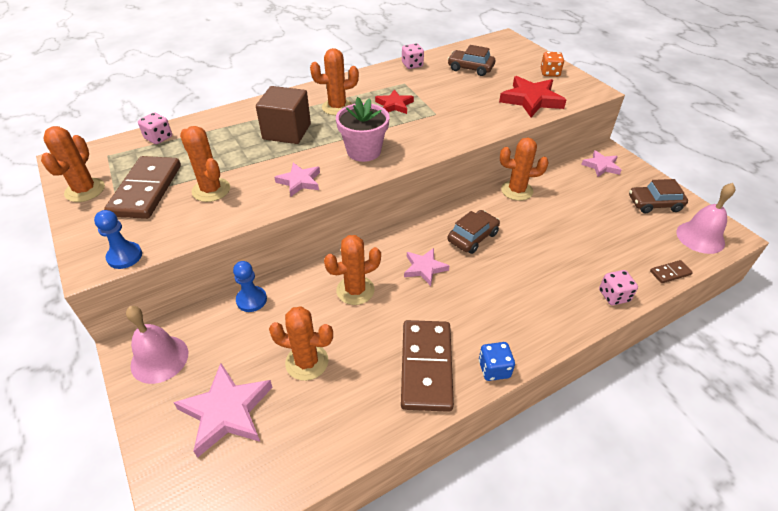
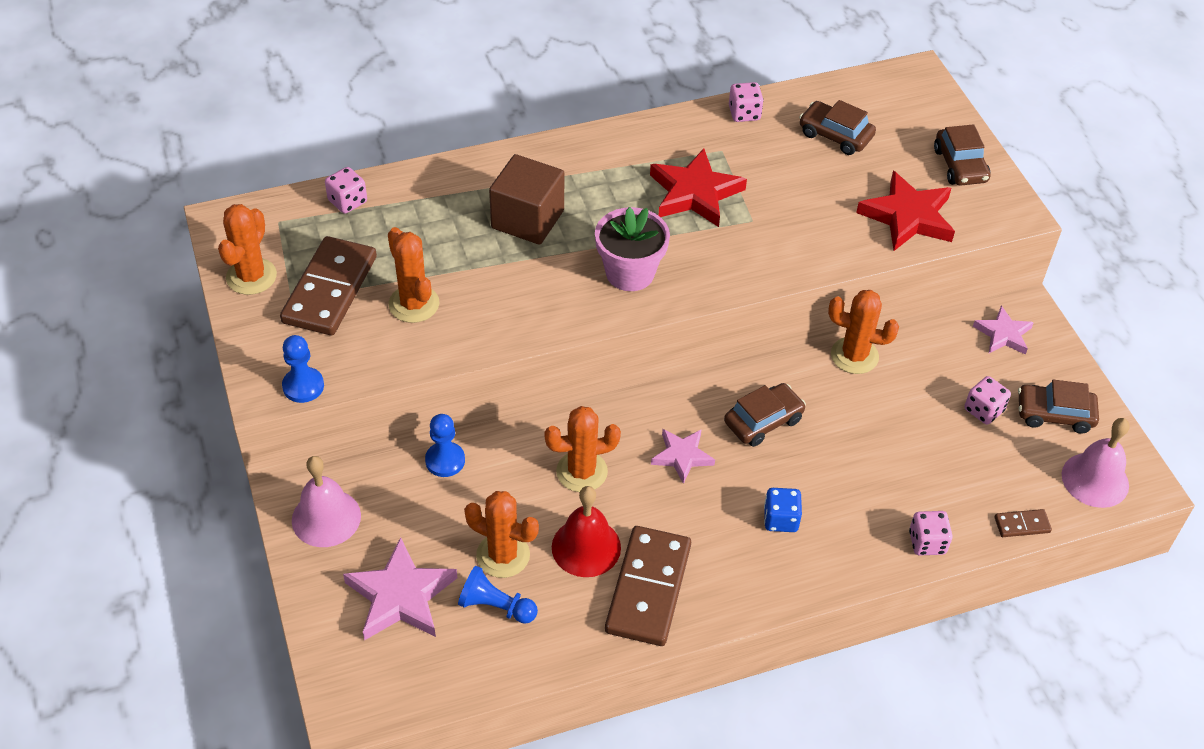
camera: 10 degrees right, 5 degrees up
pink star [274,163,320,196] -> none
orange cactus [310,48,359,115] -> none
red star [375,89,414,114] -> red star [650,148,747,227], size x1.65
blue dice [479,342,515,381] -> blue dice moved to [764,488,802,532]
orange dice [541,52,564,77] -> brown car [934,124,991,186]
none -> blue pawn [458,566,538,624]
none -> red bell [552,486,621,577]
none -> pink dice [965,376,1011,425]

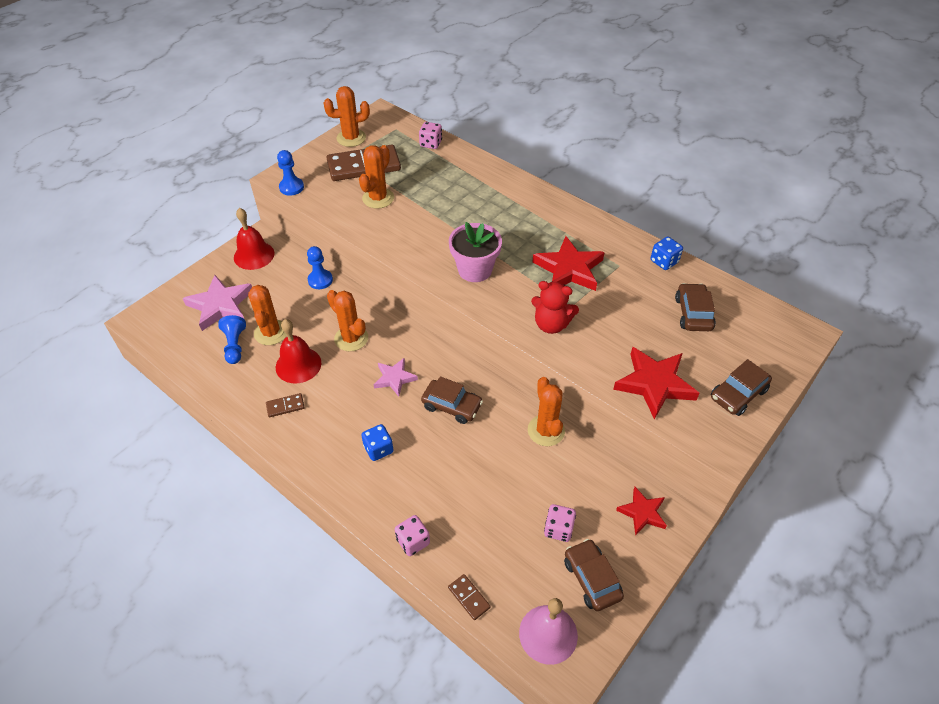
camera: 60 degrees right, 0 degrees up
pink bell [292,456,361,547] -> red bell [234,208,275,270]
brown cube [489,154,564,245] -> none
brown domino [605,526,691,646] -> brown domino [266,393,305,417], size x0.44
pink dice [729,82,764,122] -> blue dice [651,237,683,270]
pink star [973,306,1034,355] -> red star [616,487,667,536]
none -> red teddy bear [531,281,579,334]

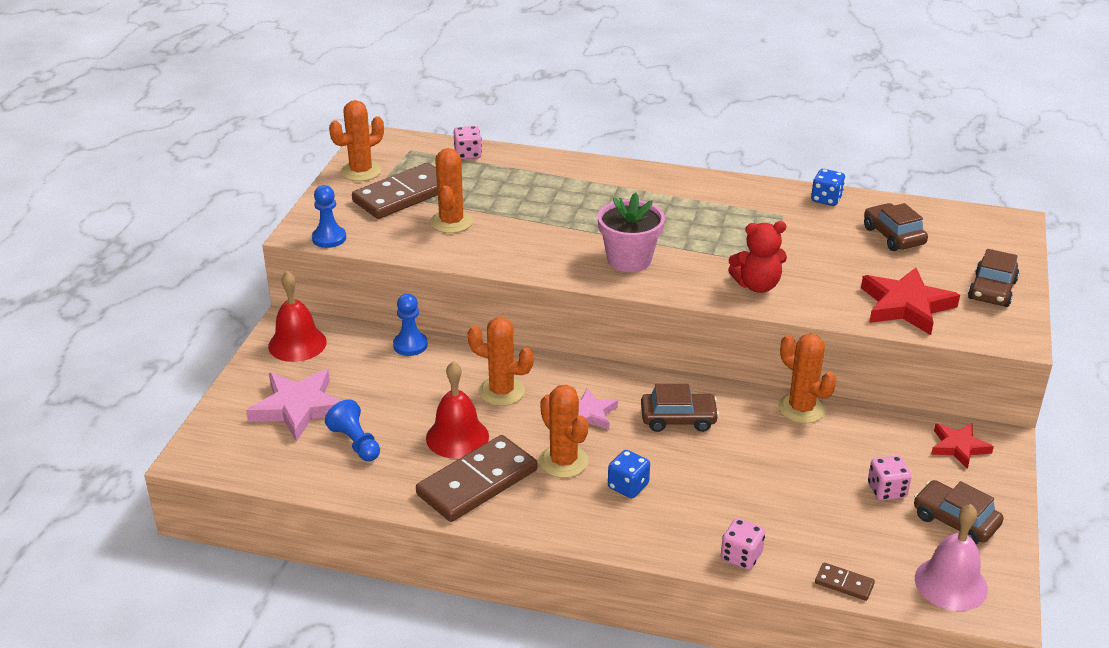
camera: 25 degrees left, 15 degrees down
orange cactus [248,285,287,345] -> orange cactus moved to [539,385,589,478]
brown domino [266,393,305,417] -> brown domino [416,435,537,522], size x2.30
red star [532,236,605,291] -> none

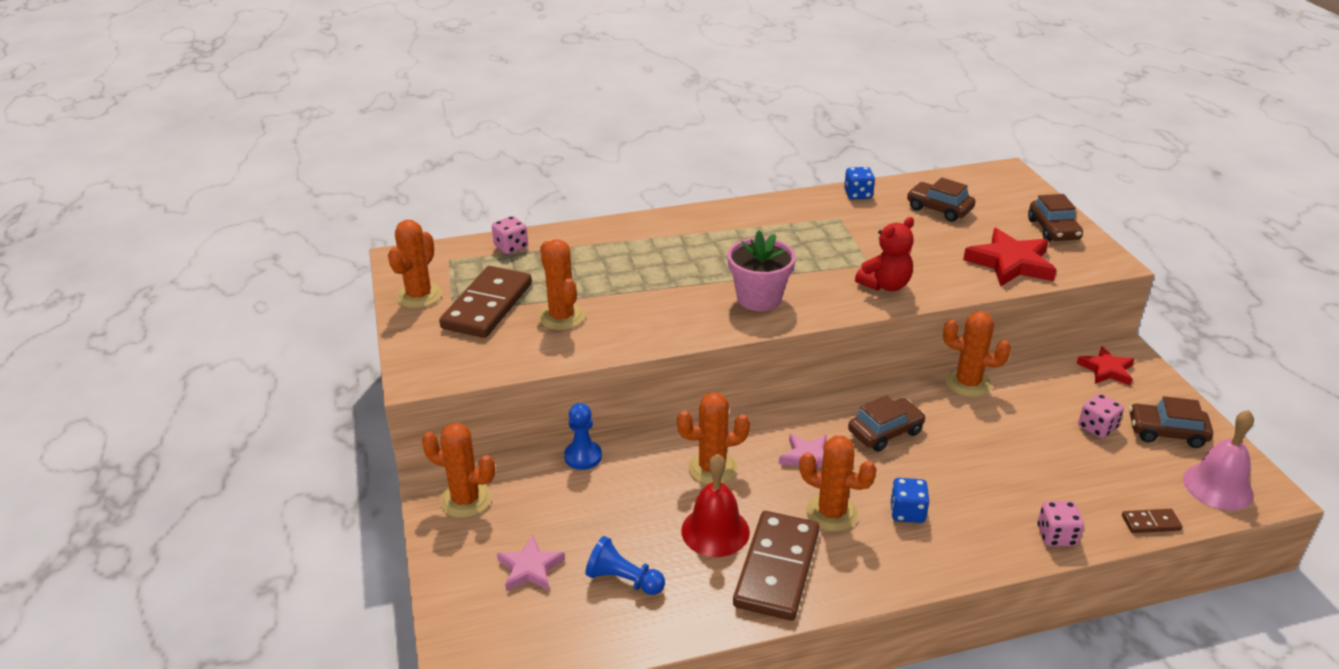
camera: 30 degrees left, 0 degrees up
pink star [246,369,342,442] -> pink star [497,535,565,591], size x0.61
red bell [268,271,327,362] -> orange cactus [422,423,495,518]
blue pawn [312,185,346,248] -> none

